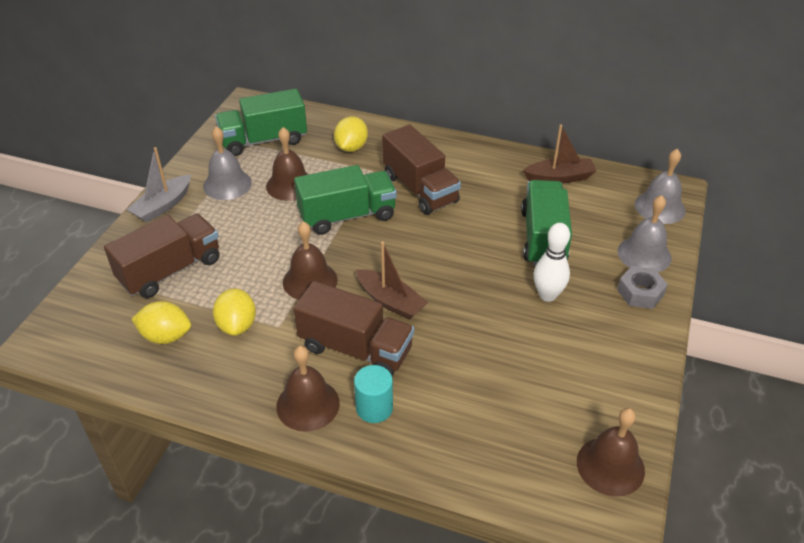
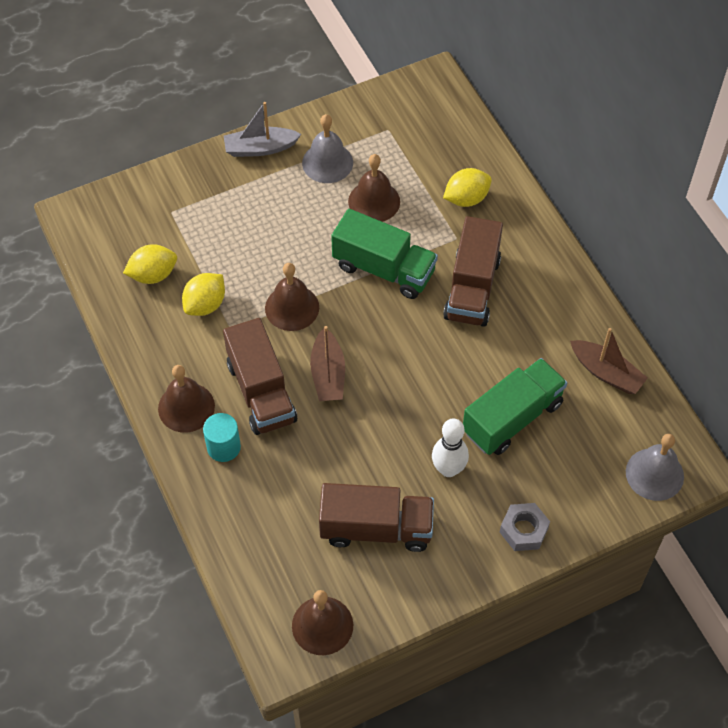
camera: 45 degrees right, 15 degrees up
brown truck [104,214,220,298] -> brown truck moved to [319,483,434,552]
yellow lemon [132,301,191,344] -> yellow lemon turned 75 degrees counterclockwise [123,244,177,284]
green truck [215,89,307,156] -> none
grey bell [618,195,672,272] -> none

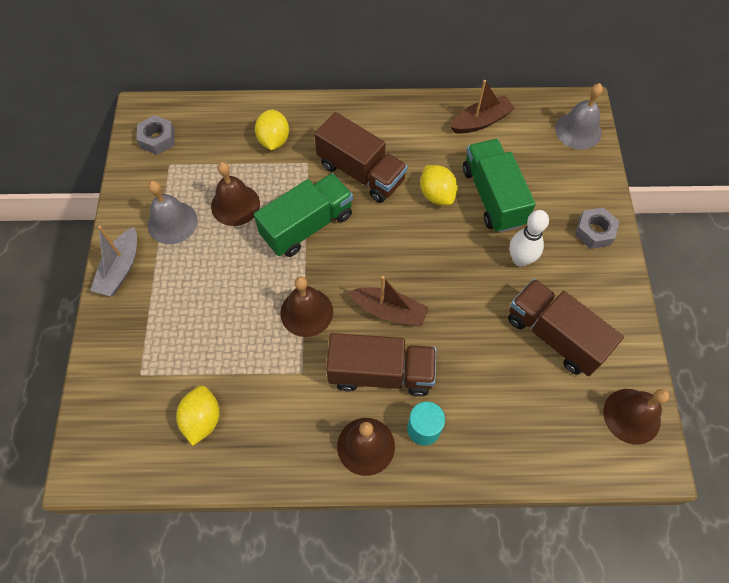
camera: 65 degrees left, 5 degrees up
yellow lemon [182,273,225,316] -> yellow lemon moved to [420,165,458,205]
brown truck [319,483,434,552] -> brown truck turned 75 degrees counterclockwise [508,279,624,376]
none -> grey nut [136,115,175,155]

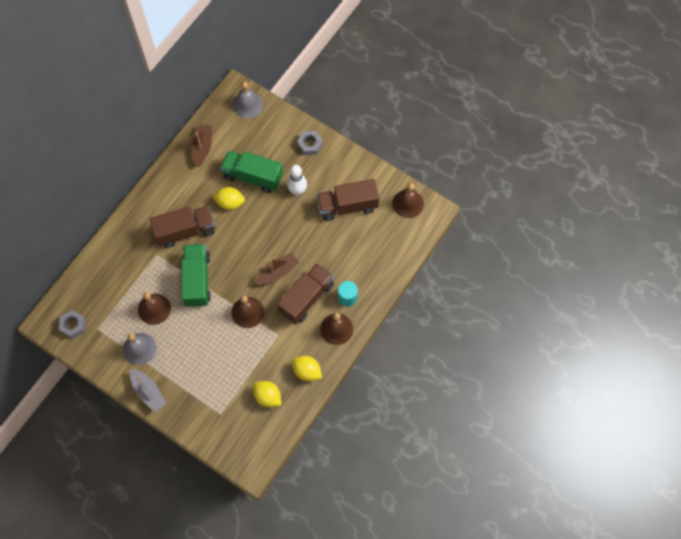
camera: 55 degrees left, 5 degrees up
yellow lemon [255,110,289,150] -> yellow lemon moved to [292,356,322,381]

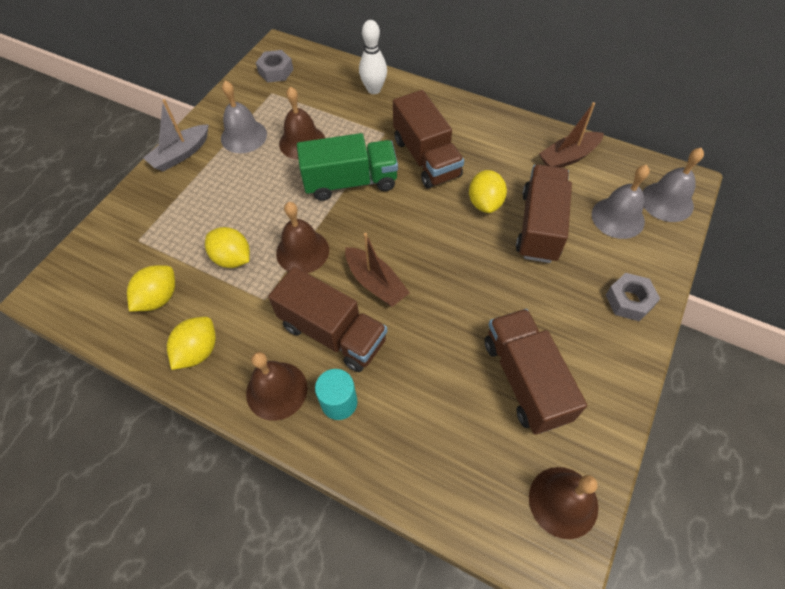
camera: 85 degrees right, 10 degrees down
brown boat [192,124,212,167] -> brown boat turned 150 degrees clockwise [539,102,604,168]
green truck [220,151,283,193] -> brown truck [516,164,572,263]
white bowling pin [287,165,307,195] -> white bowling pin moved to [359,20,387,94]
none -> yellow lemon [205,227,250,268]
none -> grey bell [592,165,650,239]

